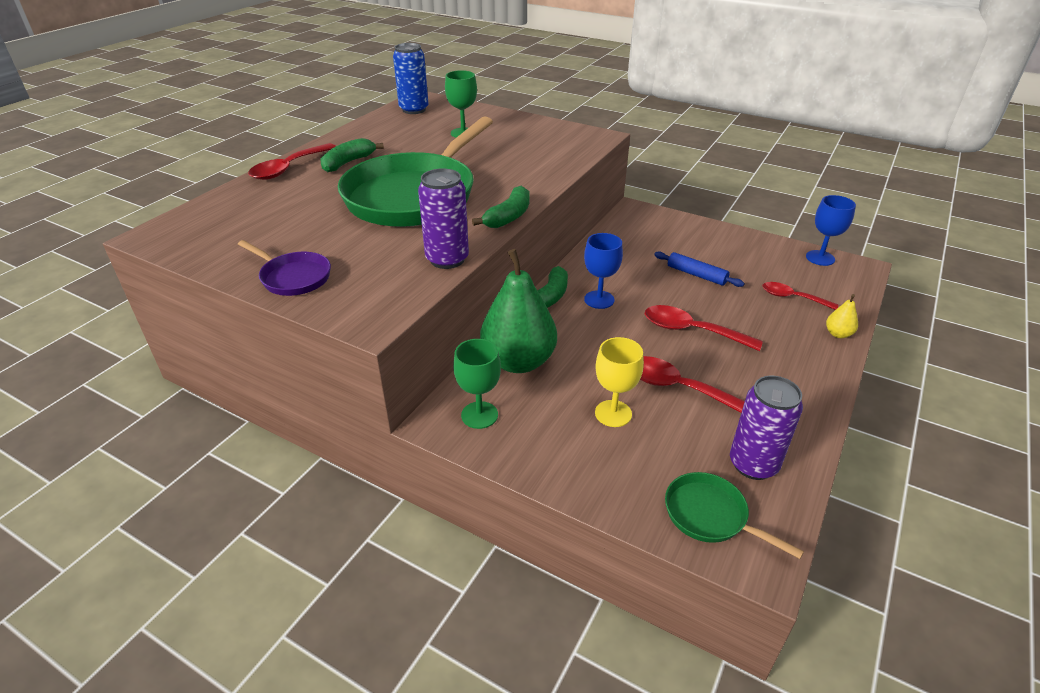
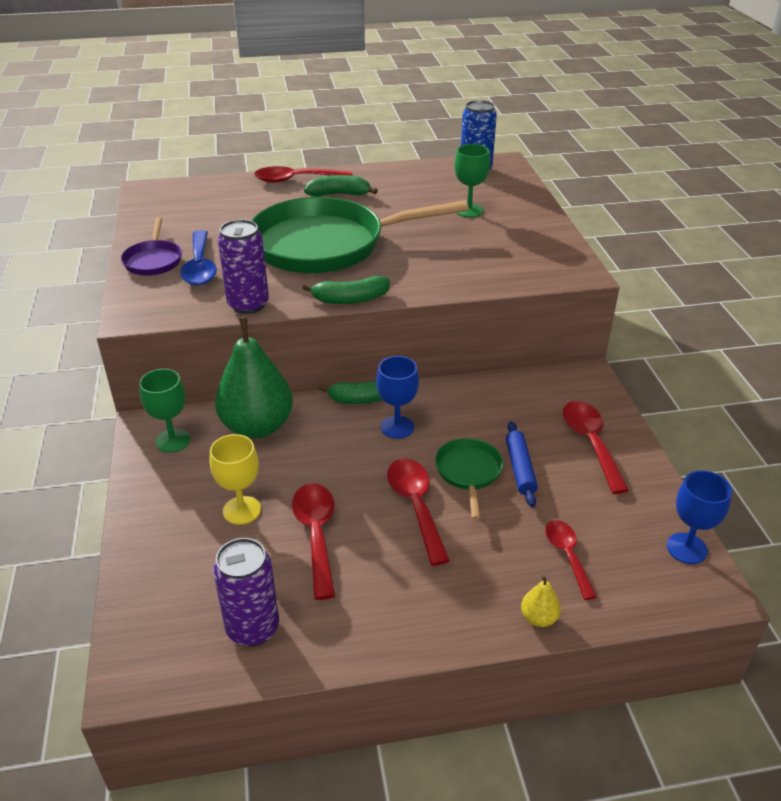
camera: 50 degrees right, 0 degrees up
green pan [665,472,804,559] -> green pan moved to [435,438,503,520]
none -> blue spoon [180,230,217,285]
none -> red spoon [563,401,629,494]

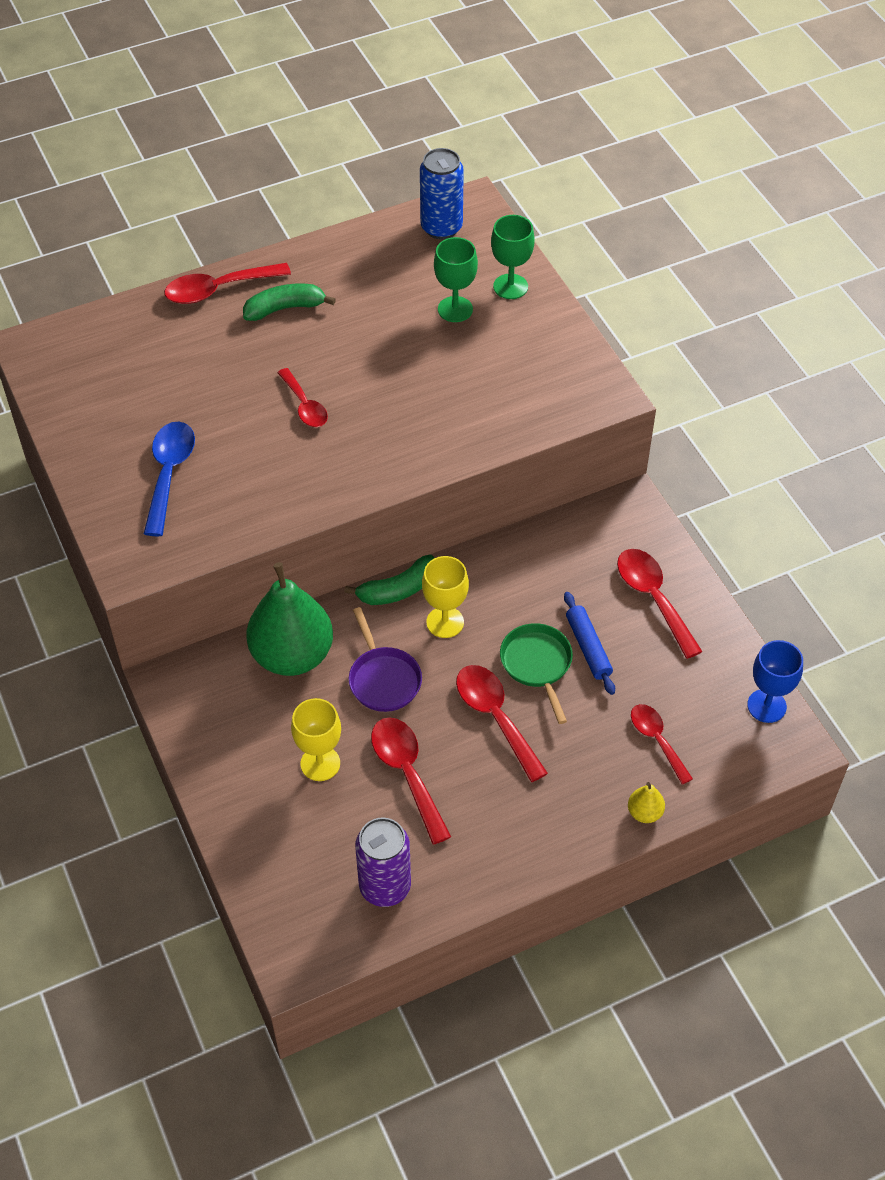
camera: 15 degrees left, 15 degrees up
purple pan [121,217,182,276] -> purple pan moved to [349,607,422,712]
green goblet [139,369,190,453] -> green goblet moved to [491,215,535,299]
blue spoon [180,230,217,285] -> blue spoon turned 150 degrees counterclockwise [143,422,195,536]
purple can [218,219,269,314] -> none
green pan [251,197,469,273] -> red spoon [277,368,328,427]
green banana [302,276,390,304] -> none
blue goblet [376,356,419,439] -> yellow goblet [422,556,469,638]

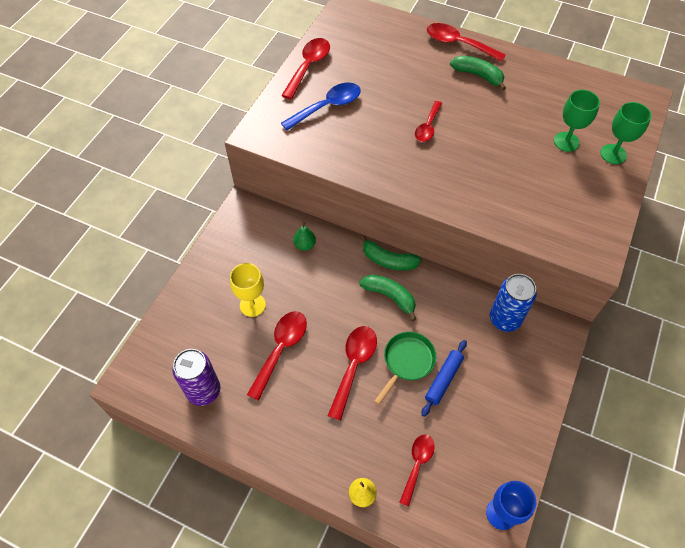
camera: 50 degrees right, 5 degrees up
green pear [246,562,333,676] -> green pear [293,221,316,251], size x0.41
purple pan [349,607,422,712] -> none
blue can [420,148,464,239] -> blue can moved to [490,274,537,332]
yellow goblet [422,556,469,638] -> green banana [359,275,416,321]
red spoon [617,549,703,659] -> red spoon moved to [281,38,330,99]

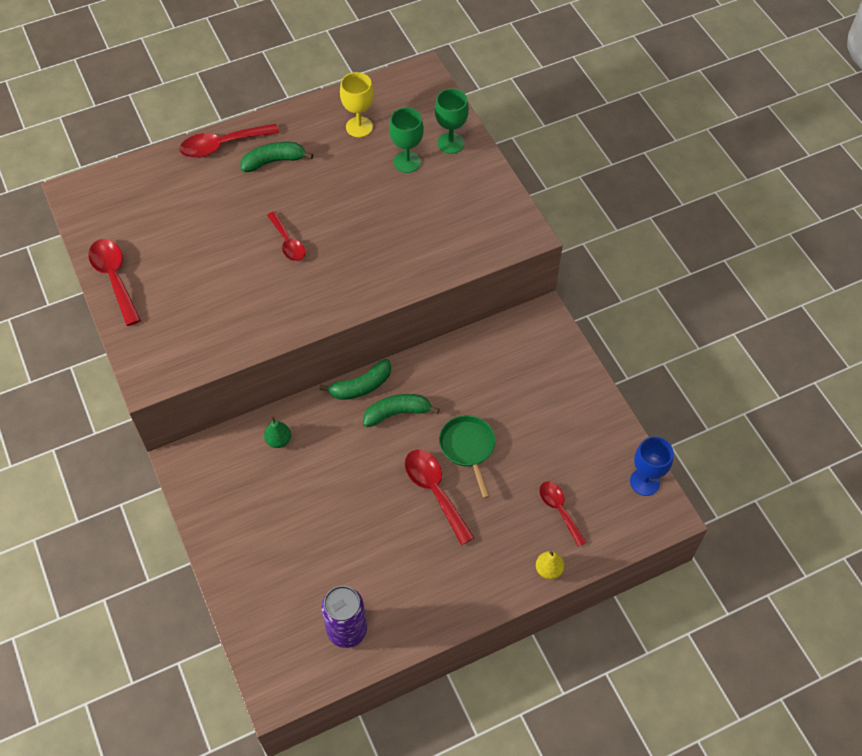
camera: 50 degrees left, 0 degrees up
yellow goblet [230,263,266,317] -> yellow goblet moved to [340,72,374,137]
red spoon [247,311,307,401] -> none
blue spoon [281,83,361,130] -> none
blue rolling pin [421,340,467,417] -> none
blue can [490,274,537,332] -> none

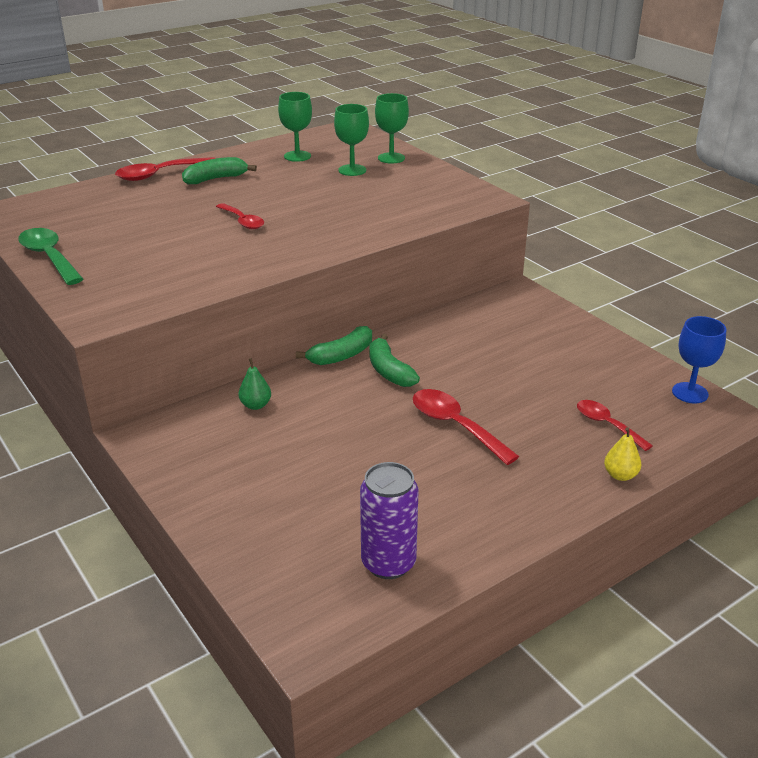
camera: 10 degrees left, 25 degrees down
red spoon [88,239,141,326] -> green spoon [18,228,83,285]
yellow goblet [340,72,374,137] -> green goblet [278,92,312,162]
green banana [363,394,440,427] -> green banana turned 90 degrees counterclockwise [370,334,420,387]
green pan [439,415,495,498] -> none

